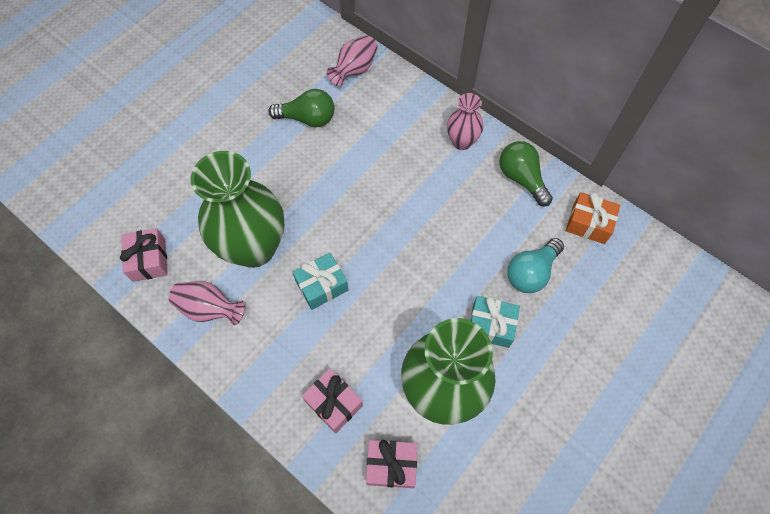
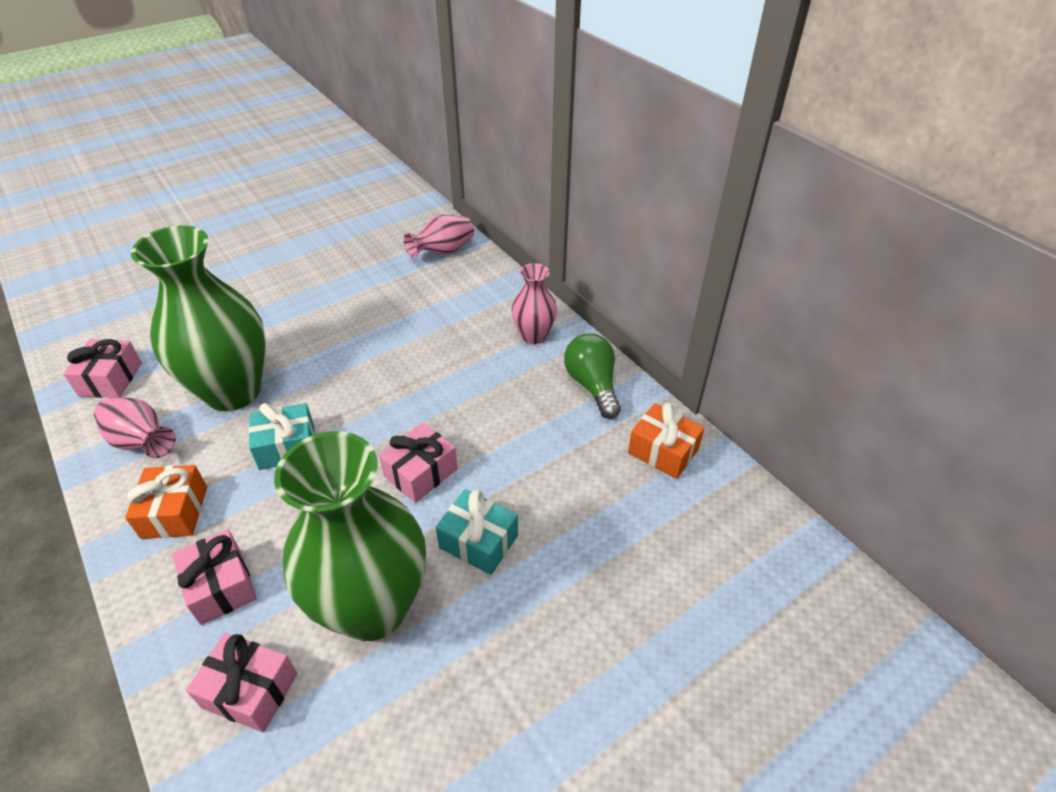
camera: 15 degrees right, 20 degrees down
green light bulb [269,89,335,127] -> none
turquoise light bulb [507,238,564,293] -> none
none -> orange gift [125,465,207,539]
none -> pink gift [379,423,458,503]

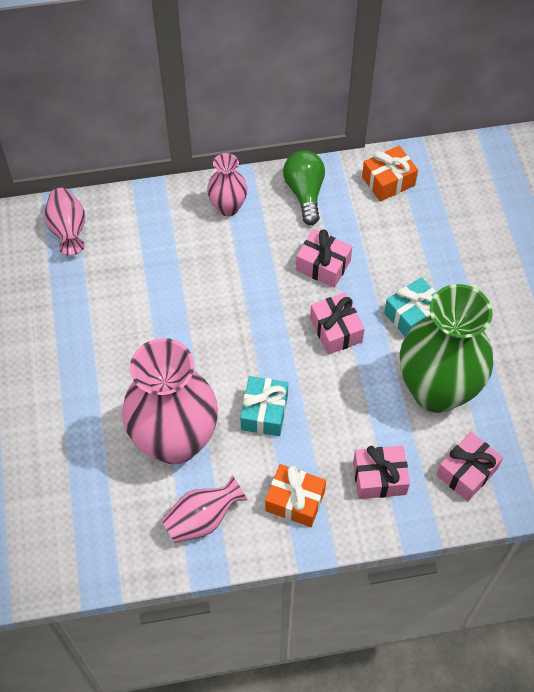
camera: 65 degrees left, 15 degrees up
pink gift [63,339,142,398] -> pink gift moved to [296,229,352,288]
green vase [131,225,266,411] -> pink vase [122,338,218,464]
green light bulb [564,333,621,419] -> green light bulb turned 75 degrees clockwise [283,150,325,225]

